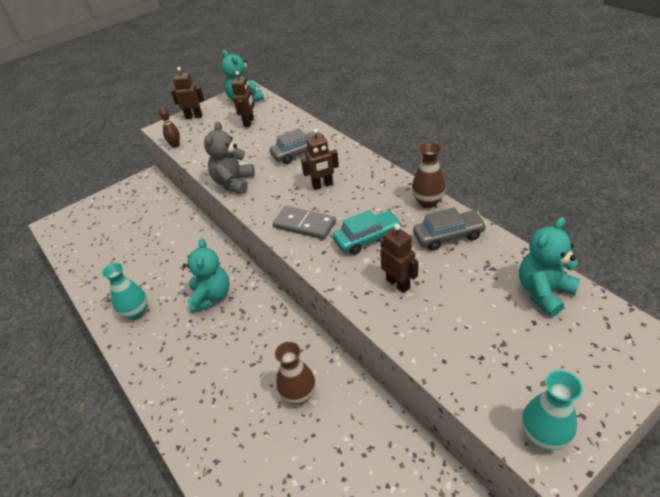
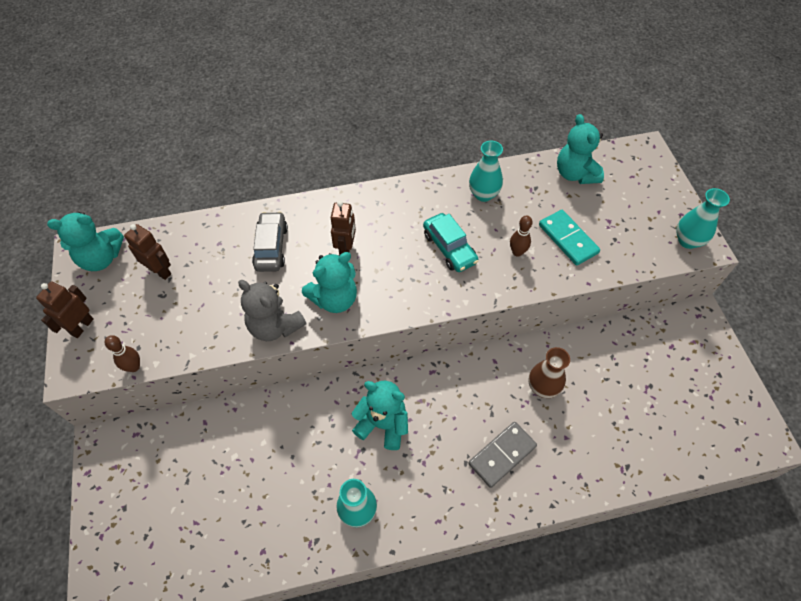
camera: 70 degrees left, 15 degrees up
grey domino [273,206,336,240] -> grey domino moved to [468,422,537,488]
turquoise car [333,210,402,255] -> turquoise car turned 150 degrees clockwise [423,213,478,272]
brown robot [380,224,418,293] -> brown bowling pin [510,215,533,257]
brown vase [412,142,446,208] -> none
grey car [413,207,487,251] -> turquoise vase [469,141,503,202]
none -> turquoise teddy bear [302,252,357,313]
none -> turquoise domino [539,210,600,266]

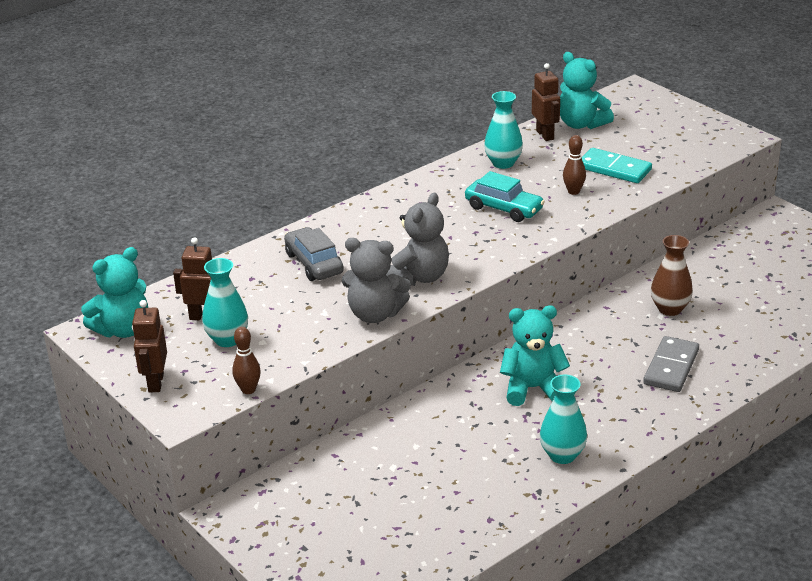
camera: 25 degrees left, 25 degrees down
turquoise teddy bear [302,252,357,313] -> grey teddy bear [386,193,449,286]
brown robot [331,201,356,256] -> brown robot moved to [532,63,560,141]
turquoise vase [676,188,730,249] -> turquoise vase moved to [202,258,248,347]

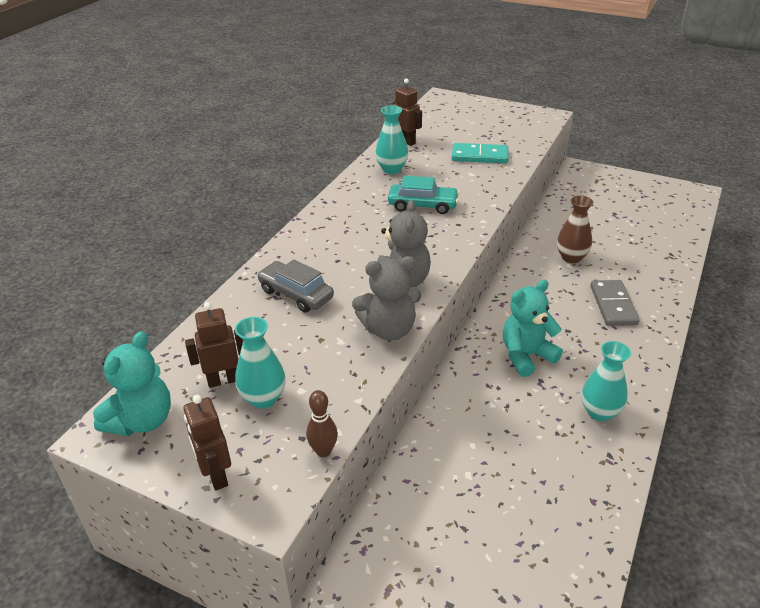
camera: 25 degrees left, 5 degrees up
turquoise teddy bear [560,52,614,129] -> none
brown bowling pin [563,135,586,195] -> none

